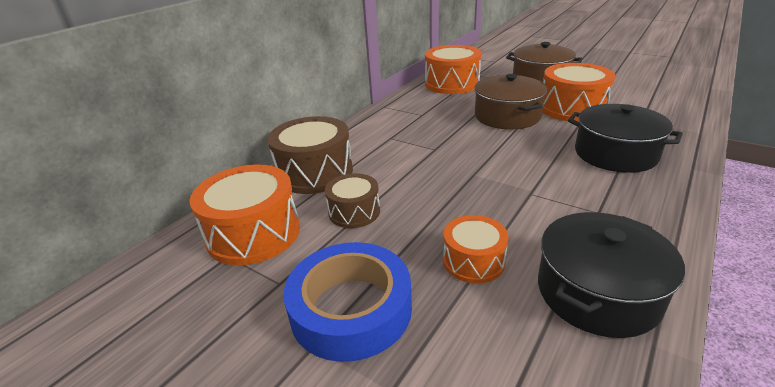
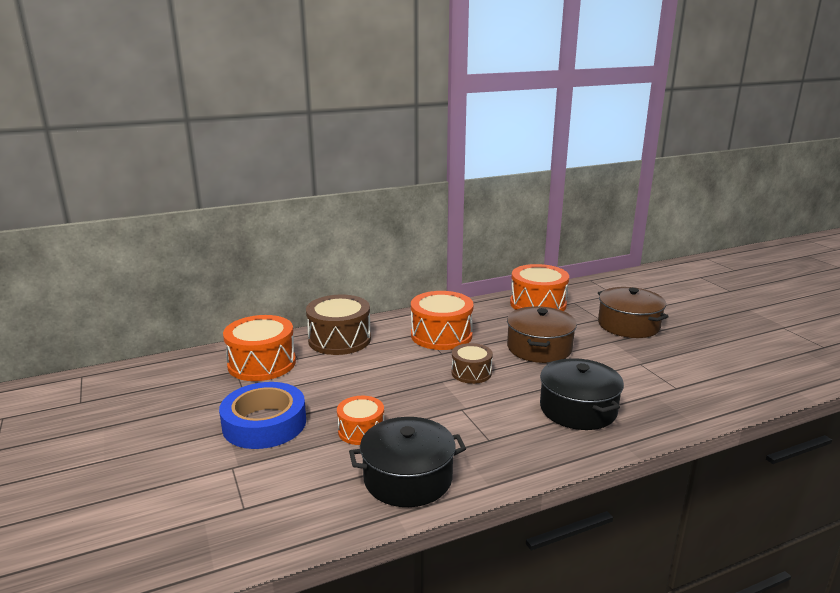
camera: 30 degrees right, 10 degrees down
brown drum [325,173,380,228] -> brown drum moved to [452,343,493,384]
orange drum [542,63,615,122] -> orange drum moved to [411,291,474,350]

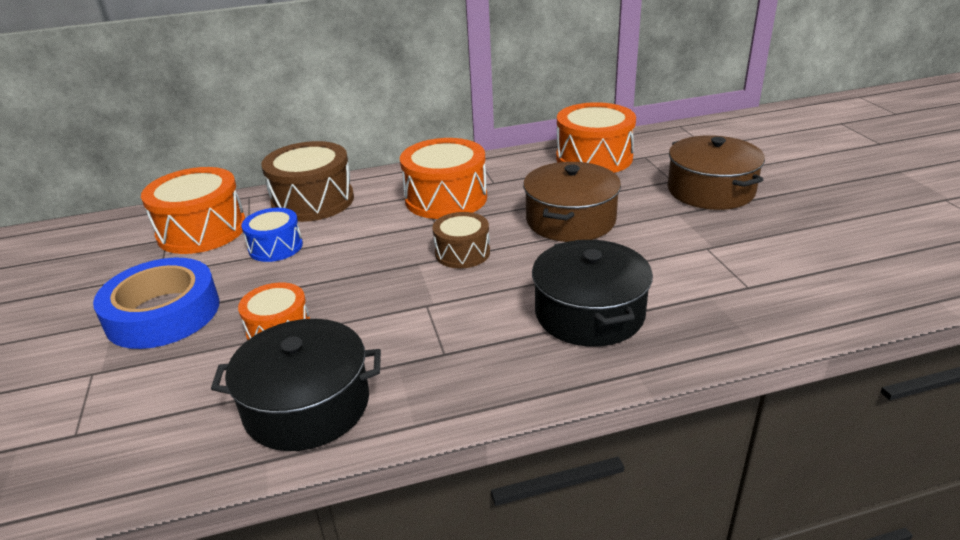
camera: 10 degrees right, 10 degrees up
none -> blue drum [241,208,303,262]

